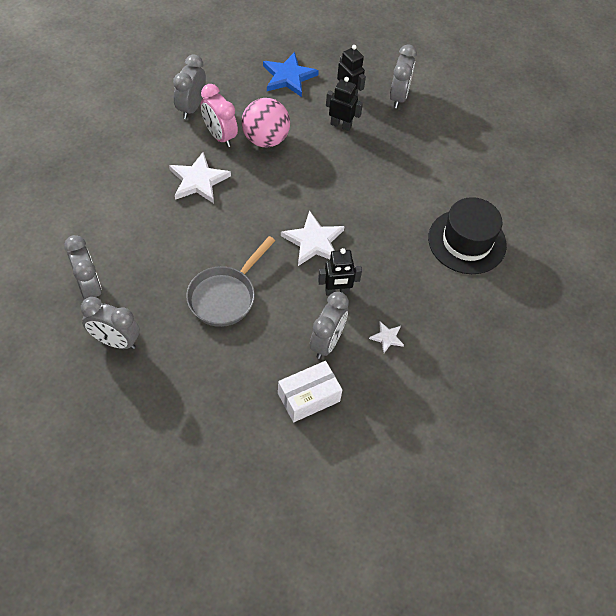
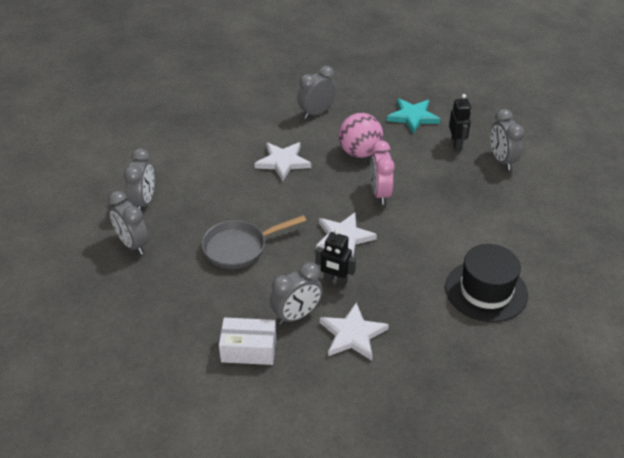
camera: 35 degrees right, 15 degrees down
pink clock [200,84,238,147] -> pink clock moved to [370,140,395,205]
blue star [263,52,319,97] -> turquoise star [387,98,440,134]
black robot [326,77,363,131] -> none
white star [369,322,404,353] -> white star [320,302,389,361], size x1.96
grey clock [390,44,417,108] -> grey clock turned 120 degrees clockwise [490,109,525,170]

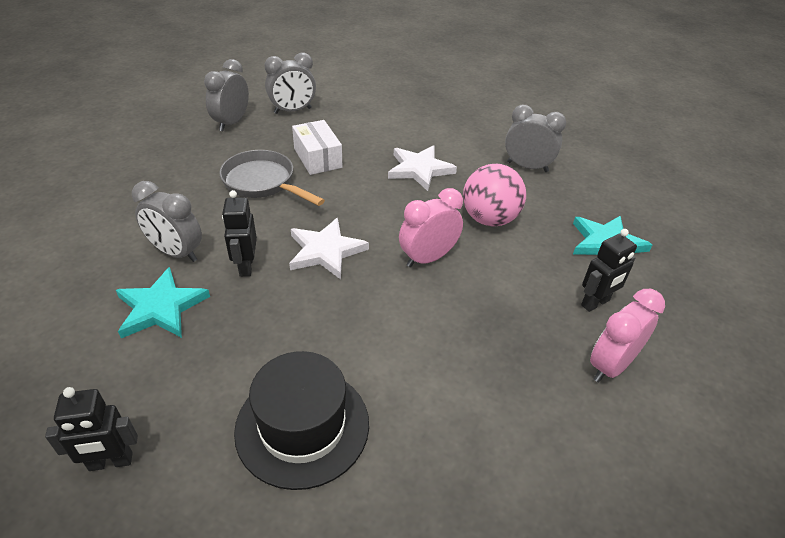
camera: 60 degrees right, 0 degrees up
white box [219,318,276,365] -> white box moved to [292,120,342,175]
white star [320,302,389,361] -> turquoise star [116,267,210,338]
grey clock [490,109,525,170] -> pink clock [590,289,665,382]
none -> black robot [45,387,138,471]

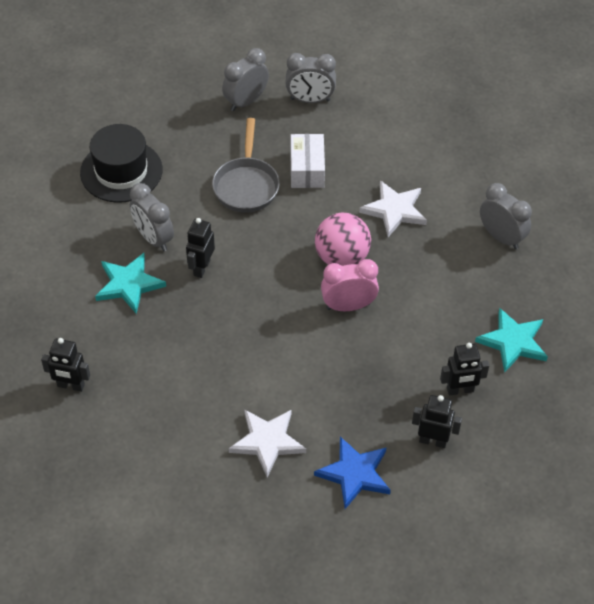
camera: 25 degrees right, 10 degrees up
grey pan [219,150,325,206] -> grey pan turned 150 degrees counterclockwise [212,118,280,213]
black hat [234,351,369,490] -> black hat moved to [80,124,163,203]
white star [289,218,369,280] -> white star moved to [229,409,306,477]
pink ball [463,164,526,226] -> pink ball moved to [315,212,371,266]
pink clock [590,289,665,382] -> black robot [412,395,462,448]
none -> blue star [314,437,391,509]

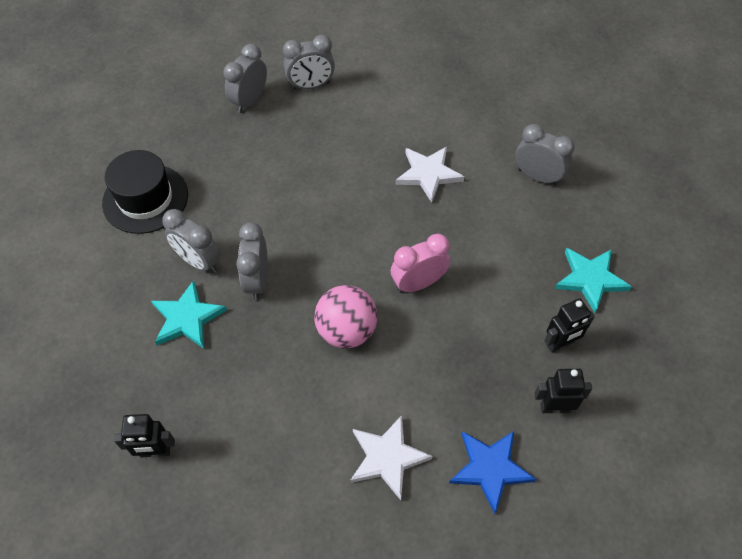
camera: 15 degrees left, 5 degrees up
black robot [186,218,215,278] -> grey clock [236,222,268,300]
grey pan [212,118,280,213] -> none
white box [290,134,325,188] -> none
pink ball [315,212,371,266] -> pink ball moved to [314,285,377,348]

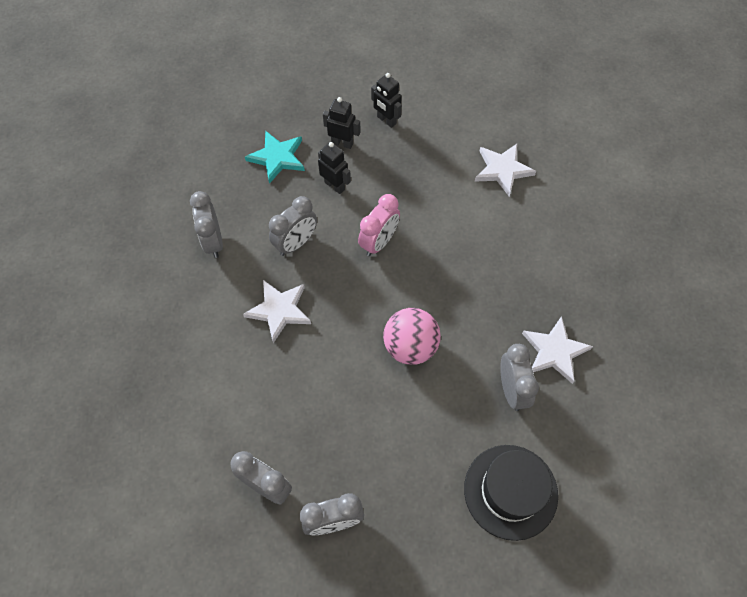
camera: 135 degrees left, 5 degrees up
black robot [114,414,175,457] -> black robot moved to [318,142,351,194]
turquoise star [151,280,227,349] -> white star [522,316,593,384]
grey clock [236,222,268,300] -> grey clock moved to [269,196,317,256]
pink ball [314,285,377,348] -> pink ball moved to [383,308,441,365]
pink clock [391,234,450,293] -> pink clock turned 75 degrees counterclockwise [358,194,400,256]
blue star [449,431,536,514] -> none

